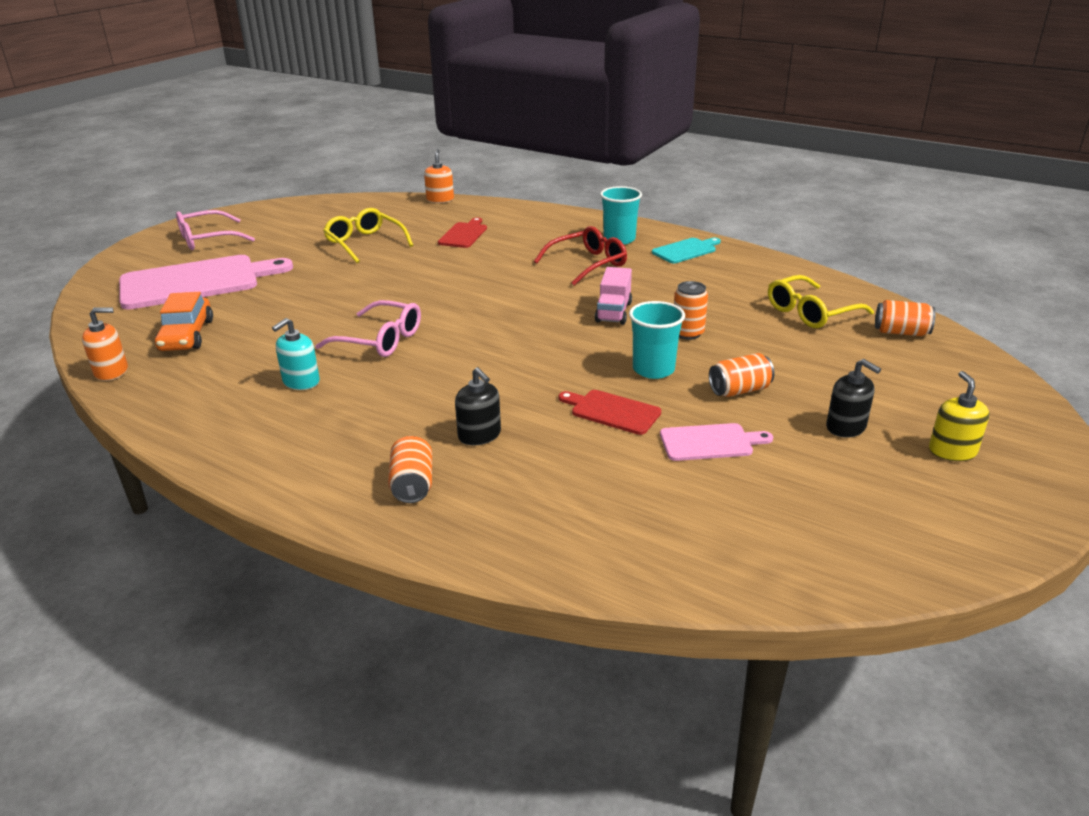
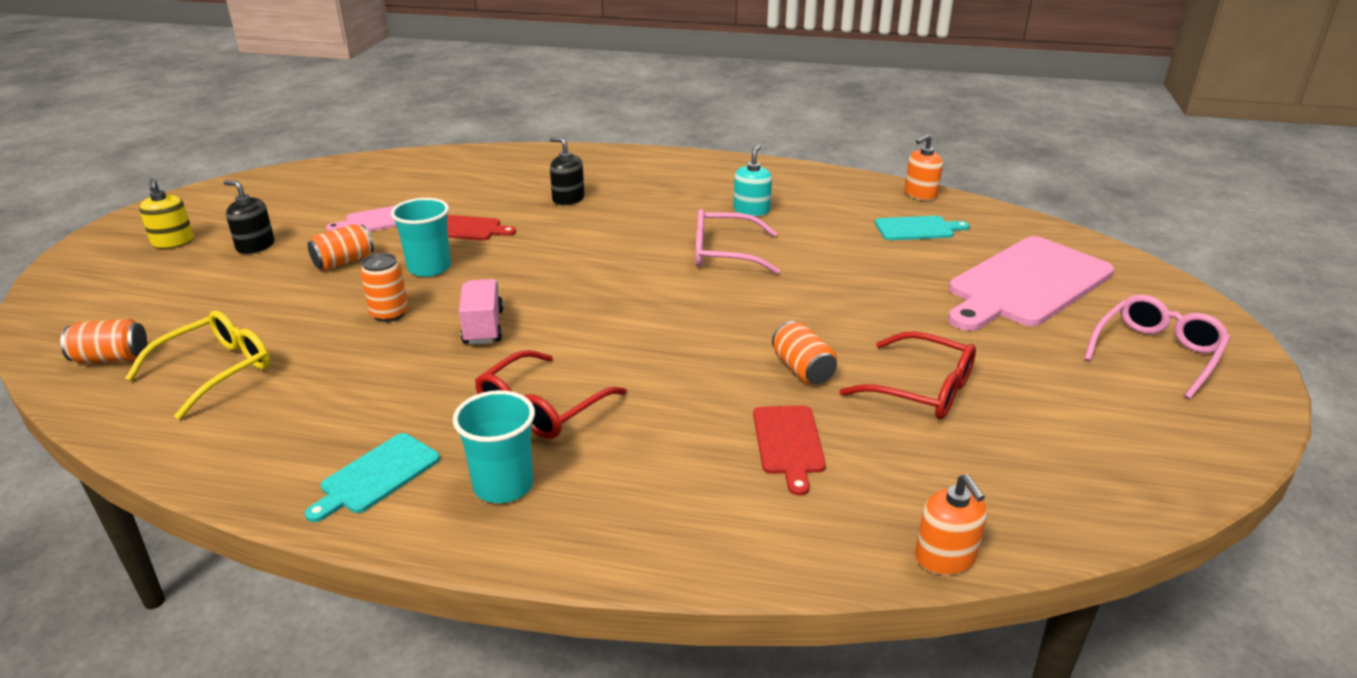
camera: 160 degrees right, 0 degrees up
orange car [155,292,213,351] -> turquoise cutting board [875,216,970,240]
yellow glasses [323,208,413,263] -> red glasses [839,331,976,420]
orange can [388,436,432,503] -> orange can moved to [772,321,837,385]

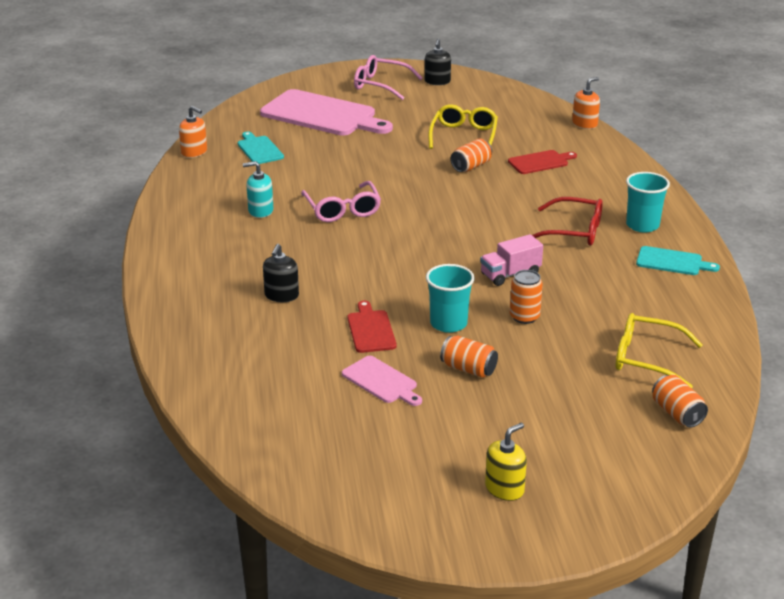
camera: 110 degrees left, 0 degrees up
black soap dispenser [224,180,275,254] -> black soap dispenser moved to [425,39,451,85]
red glasses [839,331,976,420] -> yellow glasses [429,104,498,149]

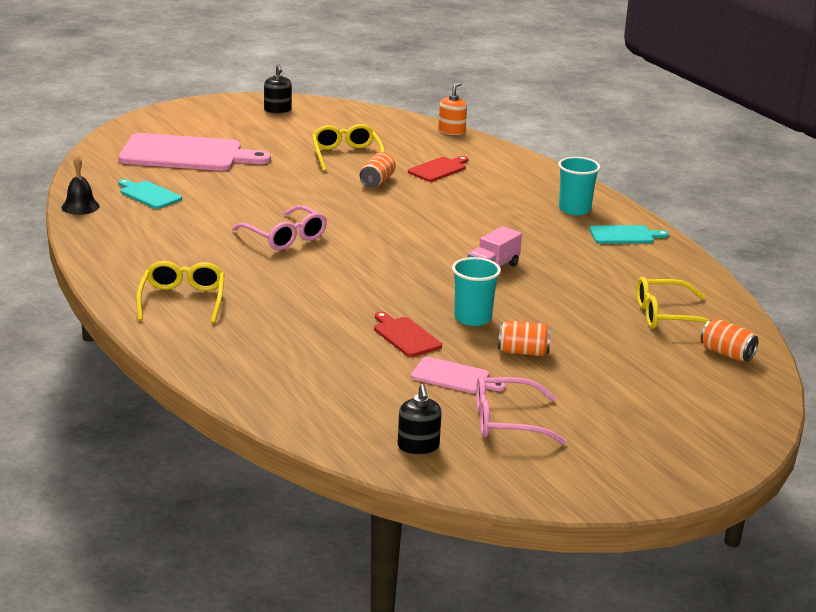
camera: 25 degrees left, 5 degrees down
orange soap dispenser [179,106,207,158] -> black bell [61,156,100,215]
turquoise soap dispenser [243,161,273,218] -> none
black soap dispenser [263,244,299,302] -> black soap dispenser moved to [398,384,442,455]
pink glasses [354,55,422,100] -> pink glasses moved to [476,375,567,445]
yellow soap dispenser [485,423,527,501] -> none
orange can [510,270,543,324] -> none
red glasses [532,197,603,246] -> none
none -> yellow glasses [136,261,224,323]

